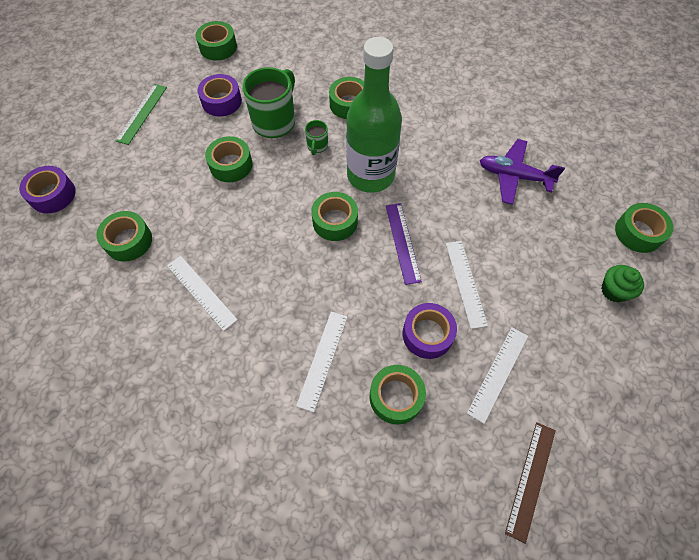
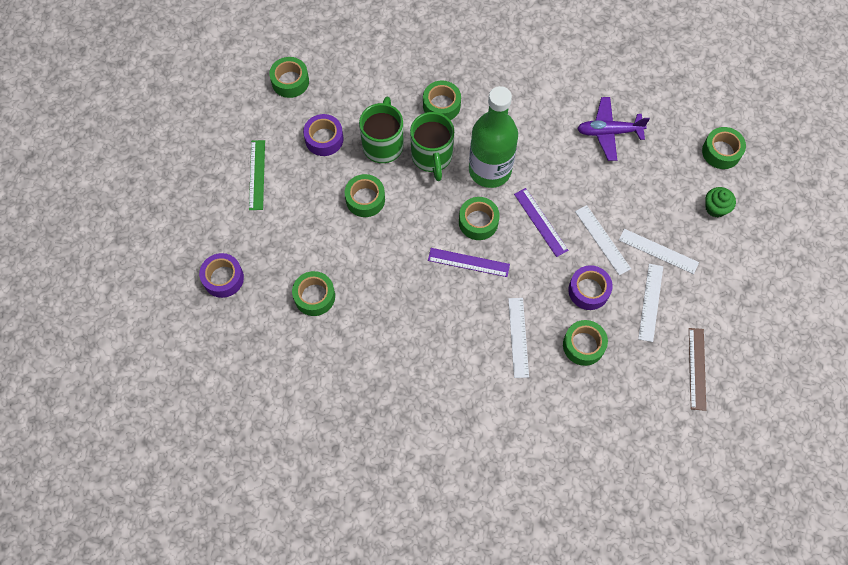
camera: 20 degrees left, 5 degrees up
white ruler [167,256,238,331] -> white ruler moved to [619,229,699,274]
green mug [305,120,328,155] -> green mug [410,112,454,181], size x2.10
none -> purple ruler [428,248,510,277]

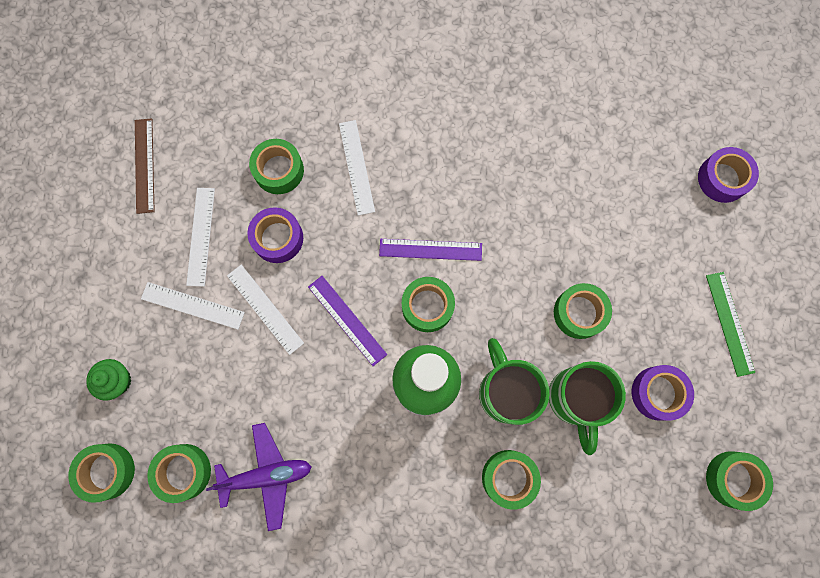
camera: 170 degrees right, 10 degrees up
green tape [292,271,335,316] -> green tape moved to [147,444,211,503]

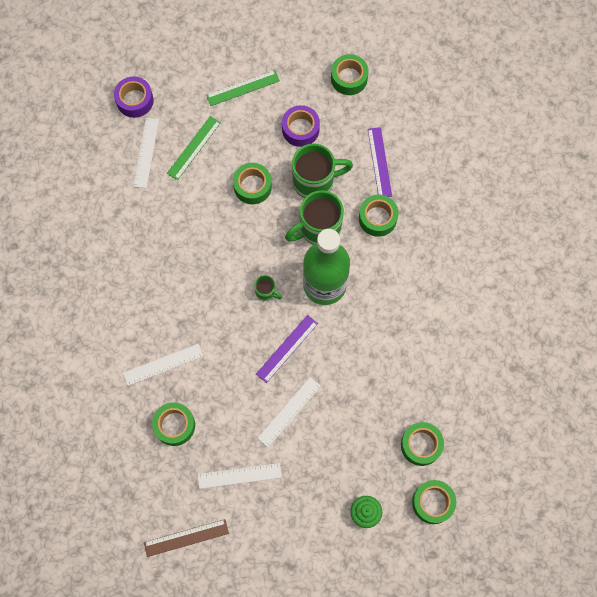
camera: 100 degrees left, 5 degrees down
white ruler [141,282,245,330] -> white ruler moved to [133,118,159,188]
purple plane [206,423,312,531] -> none
purple tape [247,207,303,263] -> none
purple ruler [379,239,482,261] -> purple ruler moved to [368,127,392,197]
green tape [402,277,455,332] -> green mug [254,275,282,301]
none -> green ruler [167,116,221,180]

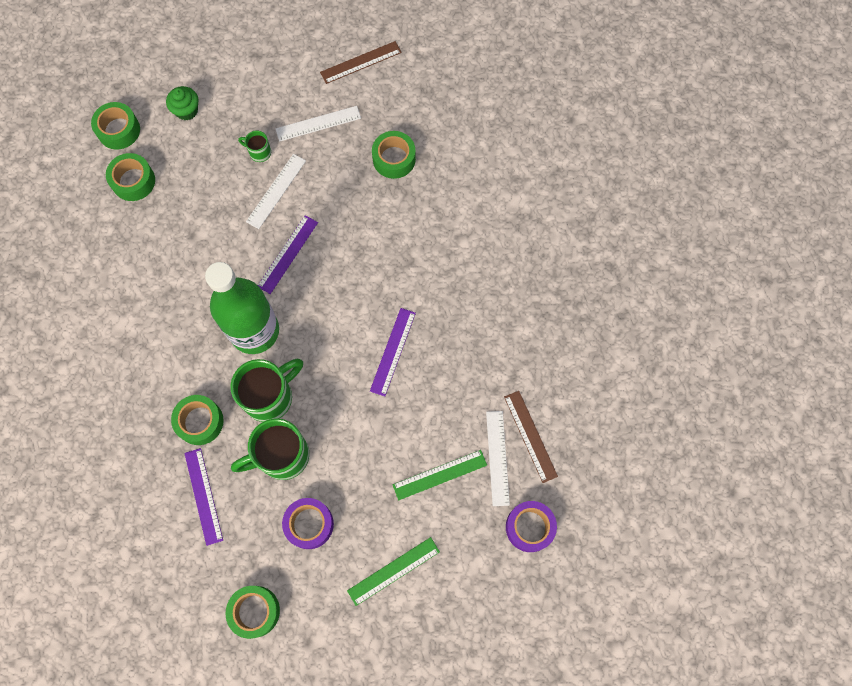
camera: 170 degrees right, 0 degrees up
white ruler [123,344,203,386] -> none
green ruler [167,116,221,180] -> green ruler turned 45 degrees clockwise [392,450,487,500]
green tape [233,163,272,204] -> none
green mug [254,275,282,301] -> green mug moved to [238,131,271,162]
none -> purple ruler [370,308,416,396]
none -> brown ruler [504,391,558,483]

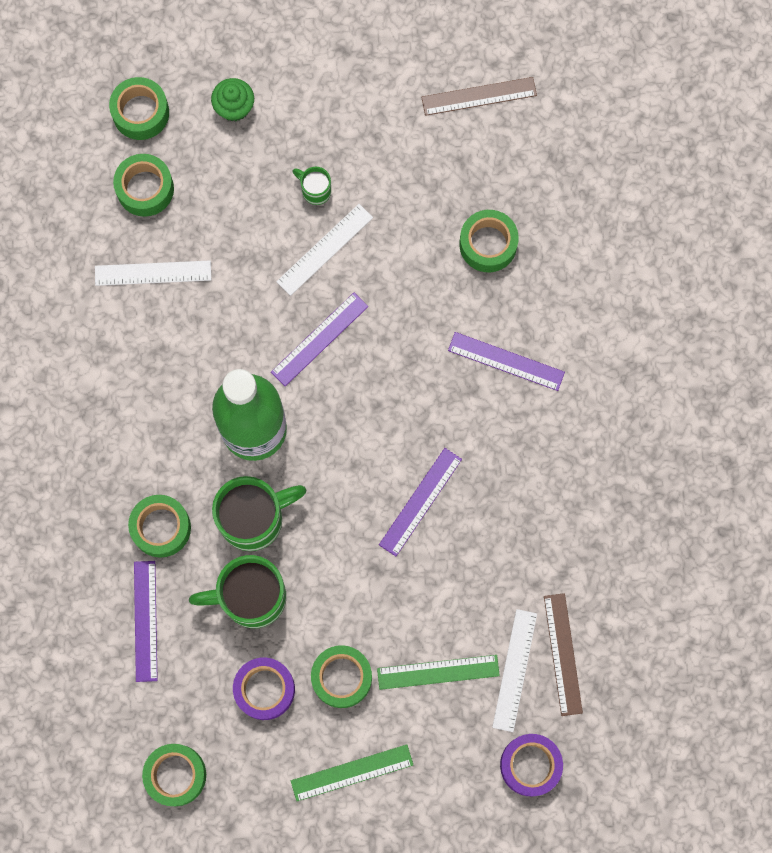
camera: 15 degrees right, 5 degrees up
white ruler [275,106,361,142] -> white ruler moved to [95,261,211,286]
none -> green tape [311,645,372,708]
none -> purple ruler [448,332,565,391]

